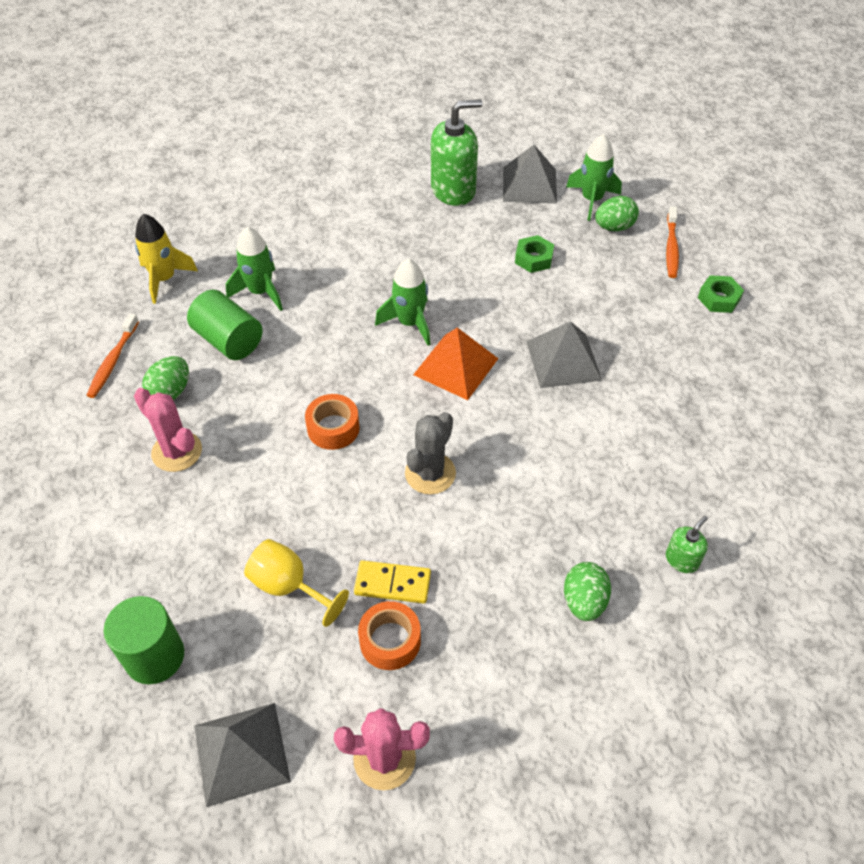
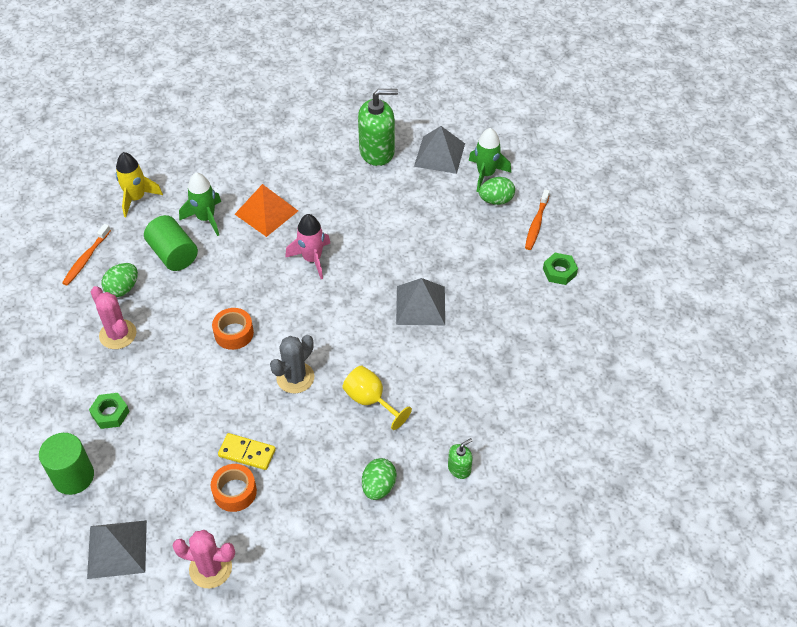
camera: 10 degrees right, 0 degrees up
yellow goblet [244,539,349,627] -> yellow goblet moved to [343,366,412,430]
green rocket [375,258,431,346] -> pink rocket [285,214,330,279]
orange pyramid [413,328,499,400] -> orange pyramid moved to [235,184,298,237]
green nut [515,235,554,273] -> green nut moved to [89,393,130,429]

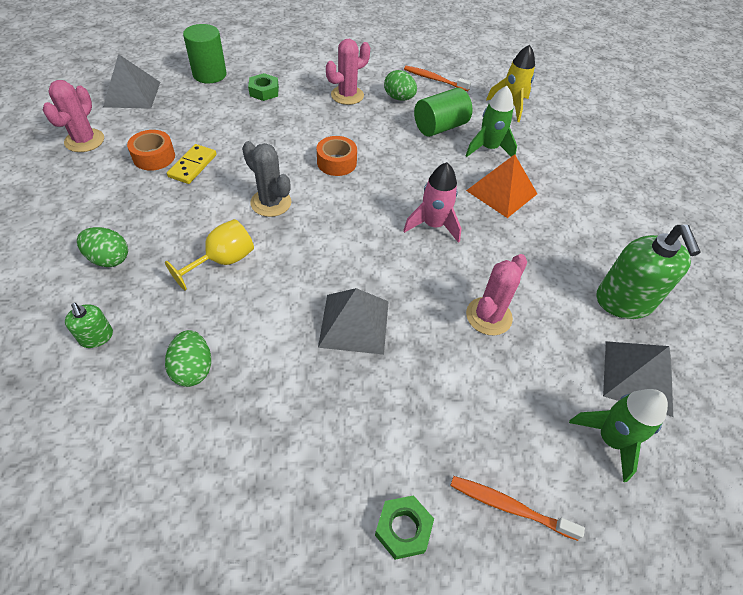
camera: 90 degrees right, 0 degrees up
green egg [479,177,515,205] -> green egg moved to [165,330,211,387]
none -> pink cactus [466,254,527,336]

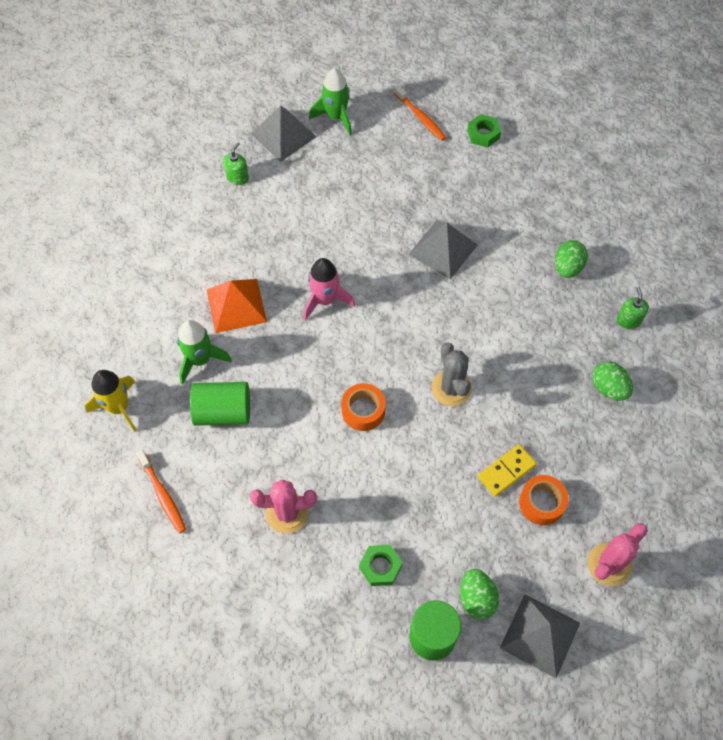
camera: 145 degrees left, 10 degrees up
yellow goblet [165,219,254,290] -> none
green egg [384,70,417,101] -> green egg moved to [460,569,499,619]
pink cactus [466,254,527,336] -> none
green soap dispenser [597,225,701,319] -> green soap dispenser [223,142,249,185], size x0.48

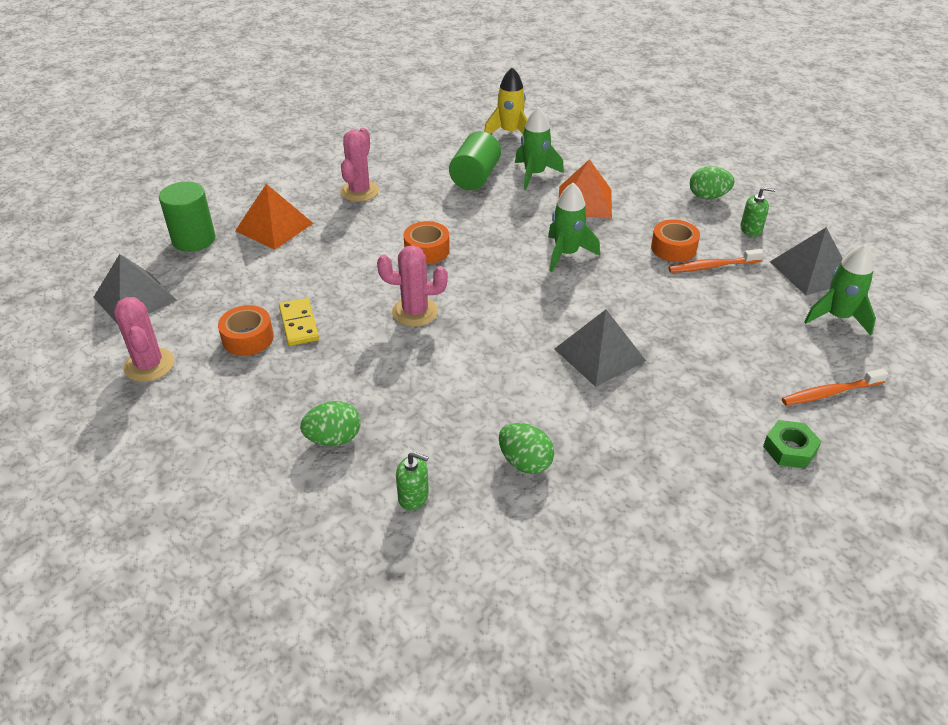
camera: 110 degrees right, 20 degrees down
orange toothbrush [136,450,186,533] -> orange toothbrush moved to [668,249,764,273]
green soap dispenser [223,142,249,185] -> green soap dispenser turned 45 degrees counterclockwise [740,187,776,237]
pink rocket [304,258,355,321] -> green rocket [548,183,600,272]
green nut [359,545,402,586] -> orange pyramid [235,184,313,250]
grey cactus [431,342,472,406] -> pink cactus [377,245,448,327]
green egg [460,569,499,619] -> green egg moved to [690,166,735,199]
none -> orange tape [651,219,700,262]

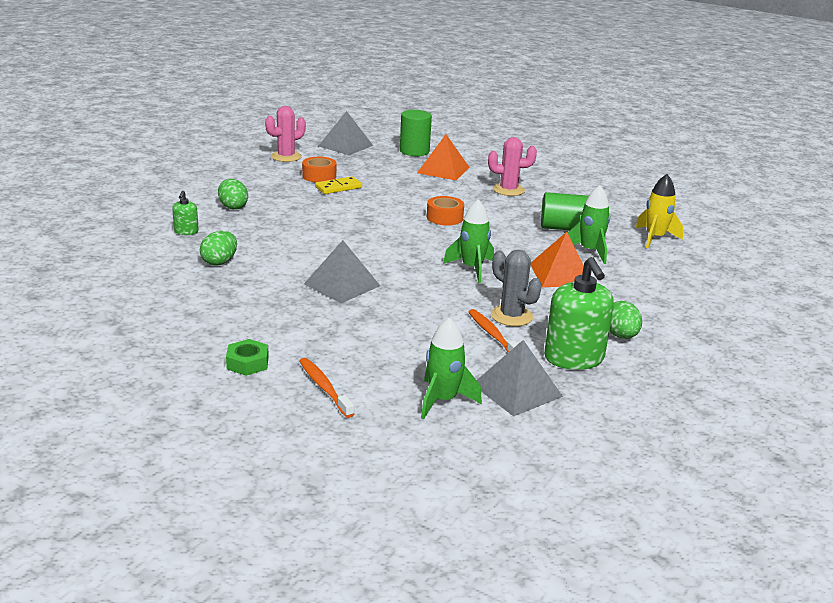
camera: 75 degrees right, 15 degrees down
pink cactus [377,245,448,327] -> none
orange tape [651,219,700,262] -> grey cactus [491,250,542,326]
green soap dispenser [740,187,776,237] -> green soap dispenser [544,257,614,370], size x2.08

